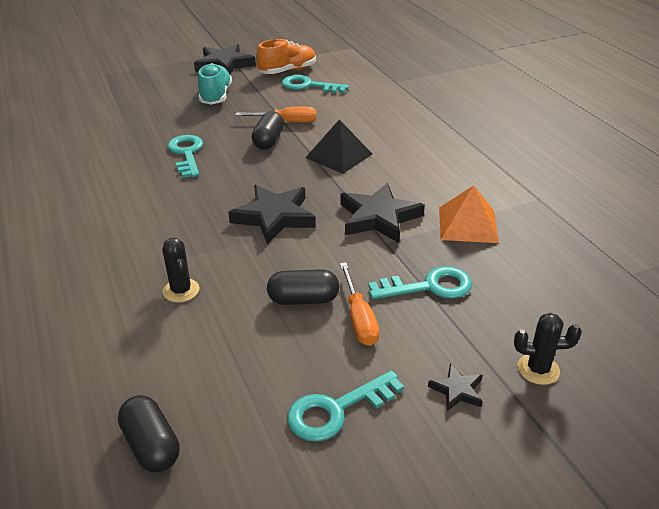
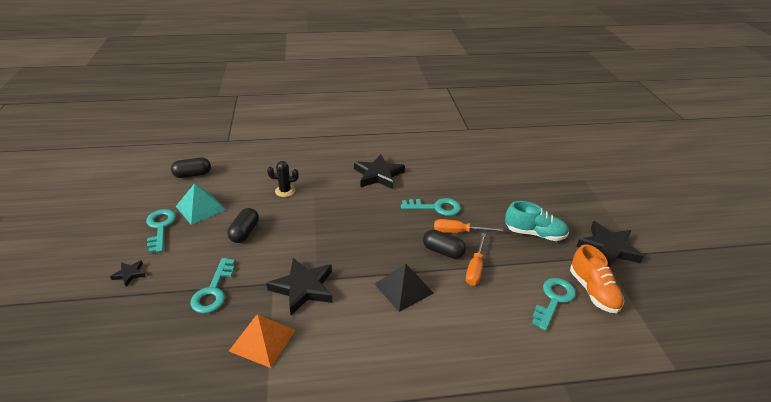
camera: 105 degrees right, 0 degrees up
black star [228,185,316,244] -> black star moved to [354,154,405,189]
orange screwdriver [340,263,379,346] -> orange screwdriver moved to [434,219,503,233]
black cactus [514,313,582,385] -> none
none -> turquoise pyramid [176,184,226,225]

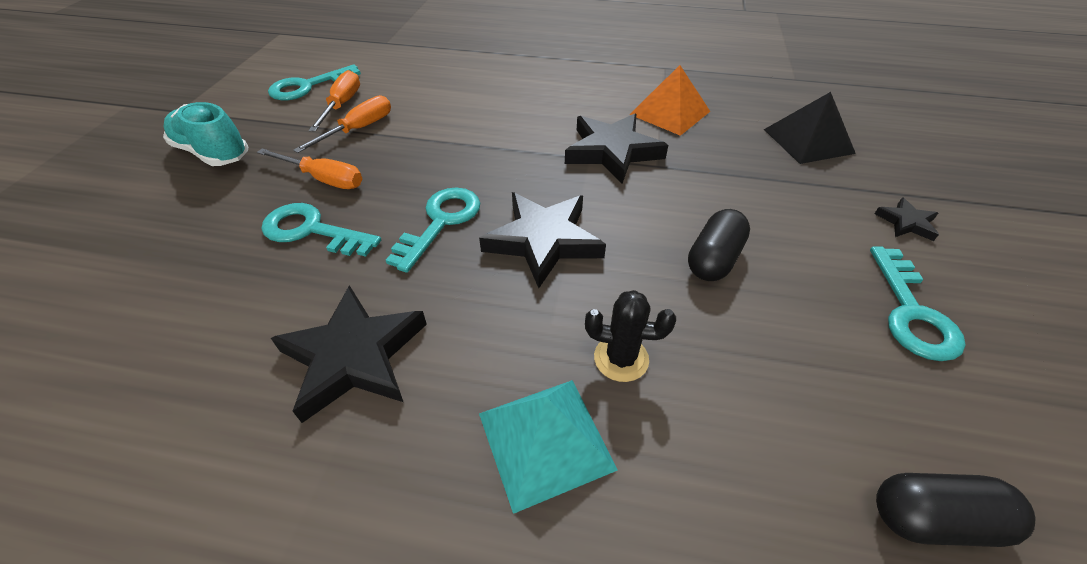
camera: 160 degrees left, 10 degrees up
turquoise pyramid [176,184,226,225] -> turquoise pyramid moved to [479,380,618,514]
turquoise key [191,258,235,313] -> turquoise key moved to [386,187,480,273]
black pyramid [375,263,434,312] -> black pyramid moved to [764,92,856,164]
black capsule [423,230,466,259] -> none
orange shoe [570,244,624,313] -> none
black star [576,221,644,267] -> black star moved to [479,192,606,288]
none -> orange screwdriver [309,70,360,132]

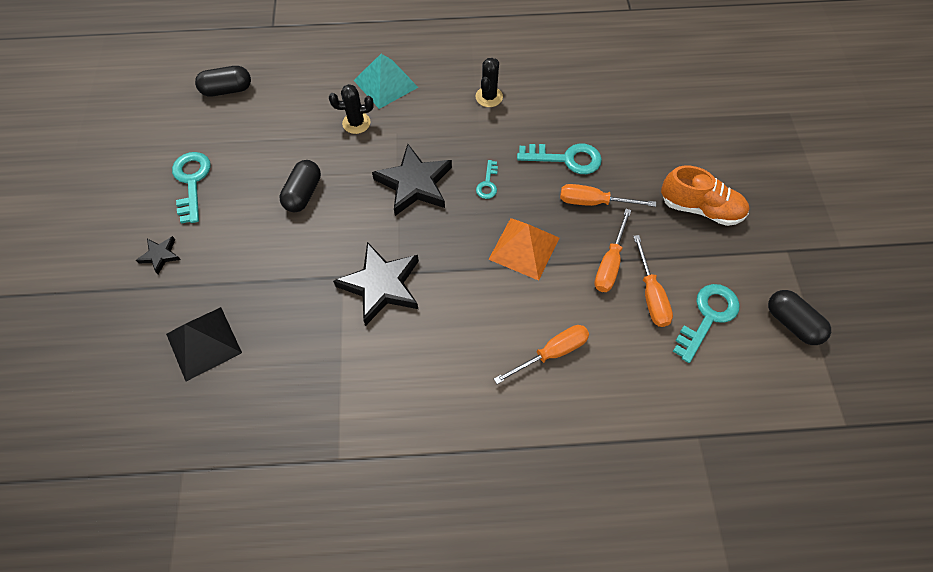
camera: 165 degrees right, 15 degrees up
turquoise shoe [163,102,248,166] -> orange shoe [661,166,749,226]
black star [271,285,427,423] -> black cactus [475,58,503,107]
turquoise key [386,187,480,273] -> turquoise key [476,160,498,199], size x0.55
orange pyramid [629,65,710,136] -> orange pyramid moved to [488,218,559,281]
none -> orange screwdriver [494,325,589,384]
none -> black capsule [768,290,831,345]

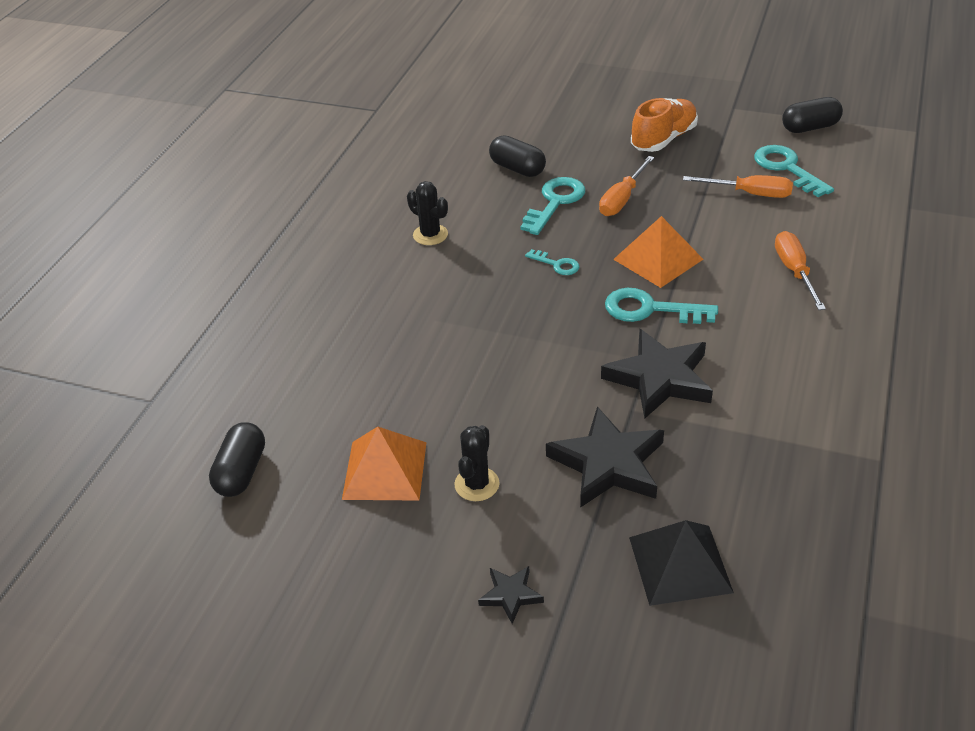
camera: 65 degrees left, 20 degrees down
turquoise key [172,152,211,224] -> turquoise key moved to [605,288,718,324]
black capsule [279,160,321,212] -> black capsule moved to [489,136,546,177]
black cactus [329,84,374,134] -> black cactus moved to [454,425,500,501]
turquoise pyramid [354,54,418,109] -> none
black star [372,144,452,216] -> black star moved to [546,406,664,508]
orange screwdriver [594,209,631,292] -> none
none -> orange pyramid [342,427,426,501]

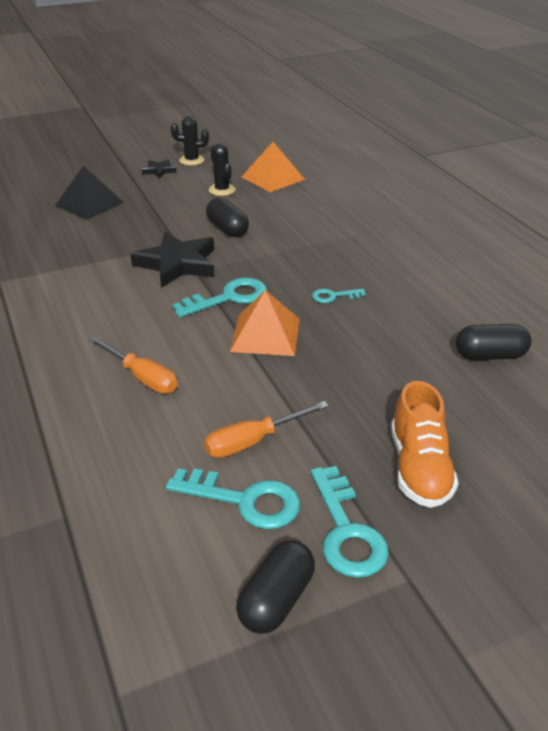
camera: 135 degrees right, 5 degrees down
black capsule [209,422,265,497] -> black capsule moved to [206,197,249,237]
black cactus [407,181,448,245] -> black cactus moved to [171,116,209,165]
turquoise key [520,177,585,235] -> turquoise key moved to [311,466,389,578]
black star [546,406,664,508] -> none
orange screwdriver [599,156,654,216] -> none

